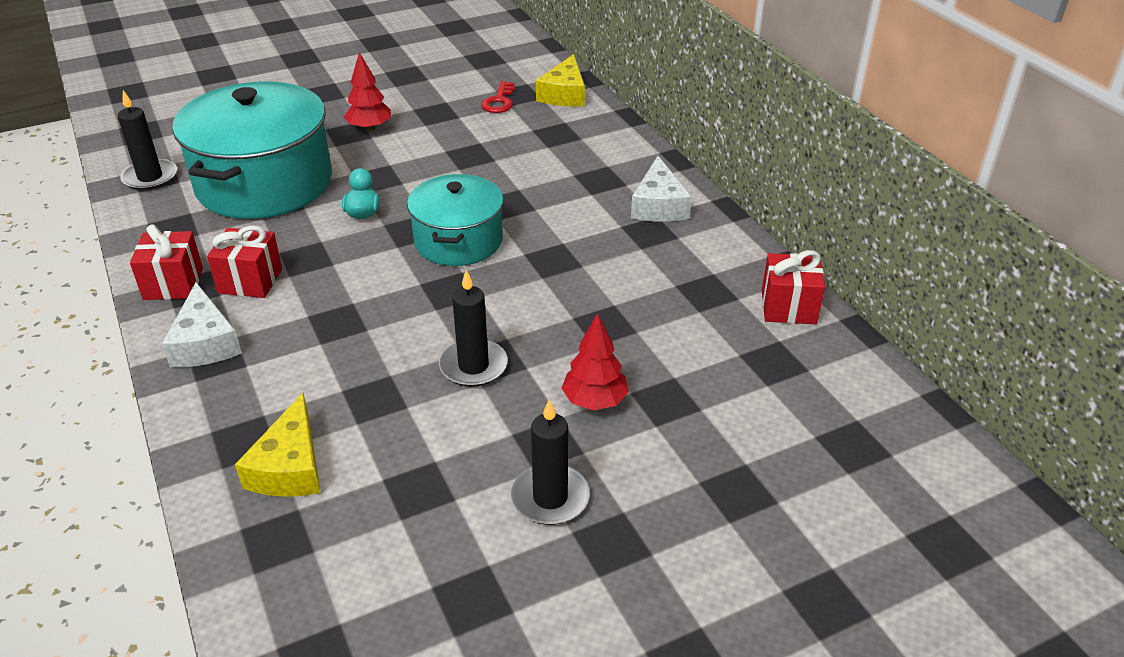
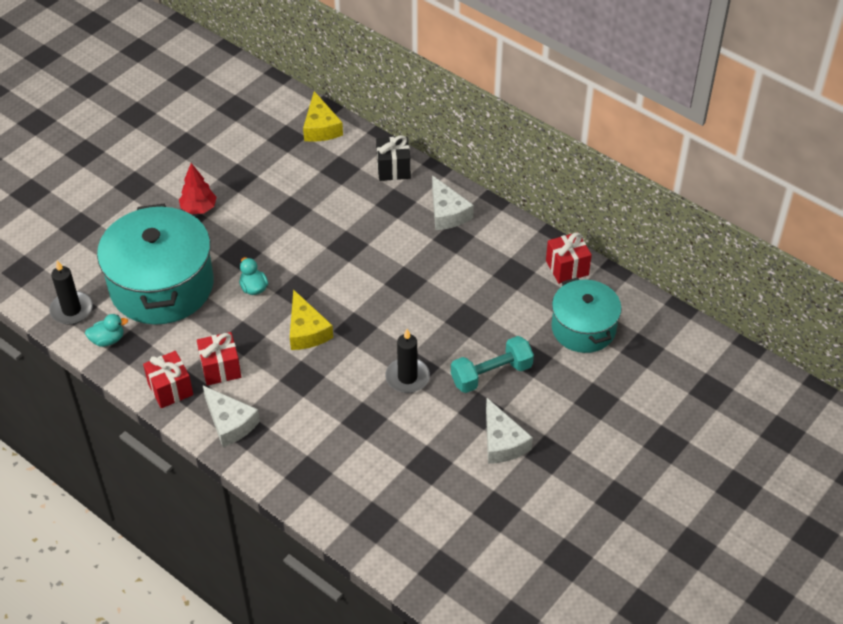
camera: 25 degrees left, 10 degrees up
yellow cheese [235,393,321,497] -> yellow cheese moved to [290,289,333,350]
turquoise pot [407,174,503,266] -> turquoise pot moved to [551,277,622,353]
red key [481,81,515,113] -> none
black candle [511,399,590,525] -> white cheese [486,398,533,464]
red tree [561,313,629,410] -> turquoise dumbbell [451,336,534,393]
none -> turquoise duck [85,314,128,347]
none -> black gift [376,135,411,181]

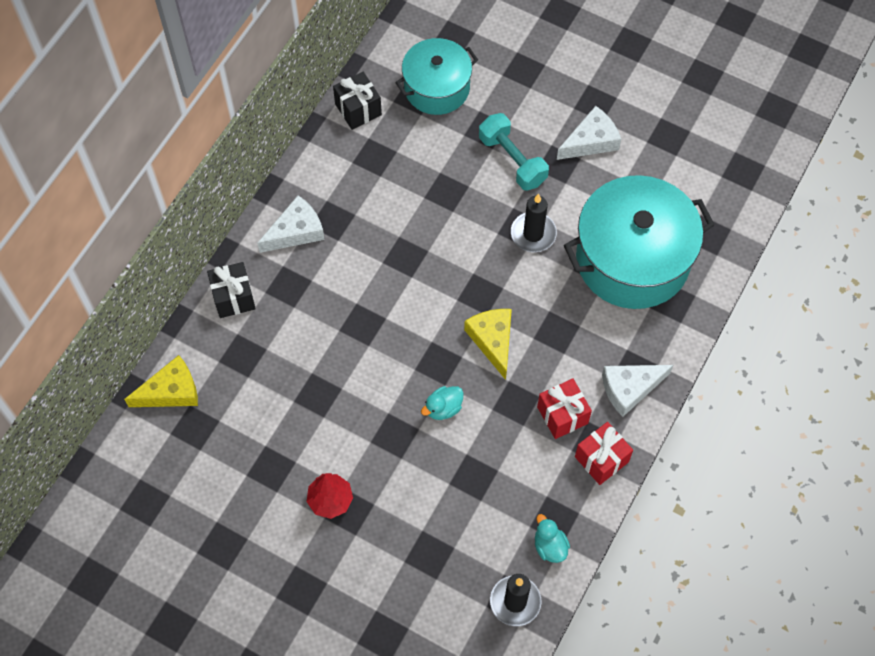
camera: 100 degrees left, 15 degrees up
turquoise pot [97,204,214,324] -> turquoise pot moved to [564,175,715,309]
white cheese [202,385,260,447] -> white cheese turned 150 degrees counterclockwise [602,365,673,417]
yellow cheese [290,289,333,350] -> yellow cheese turned 75 degrees counterclockwise [464,309,512,380]
red gift [546,232,592,284] -> black gift [333,72,382,130]

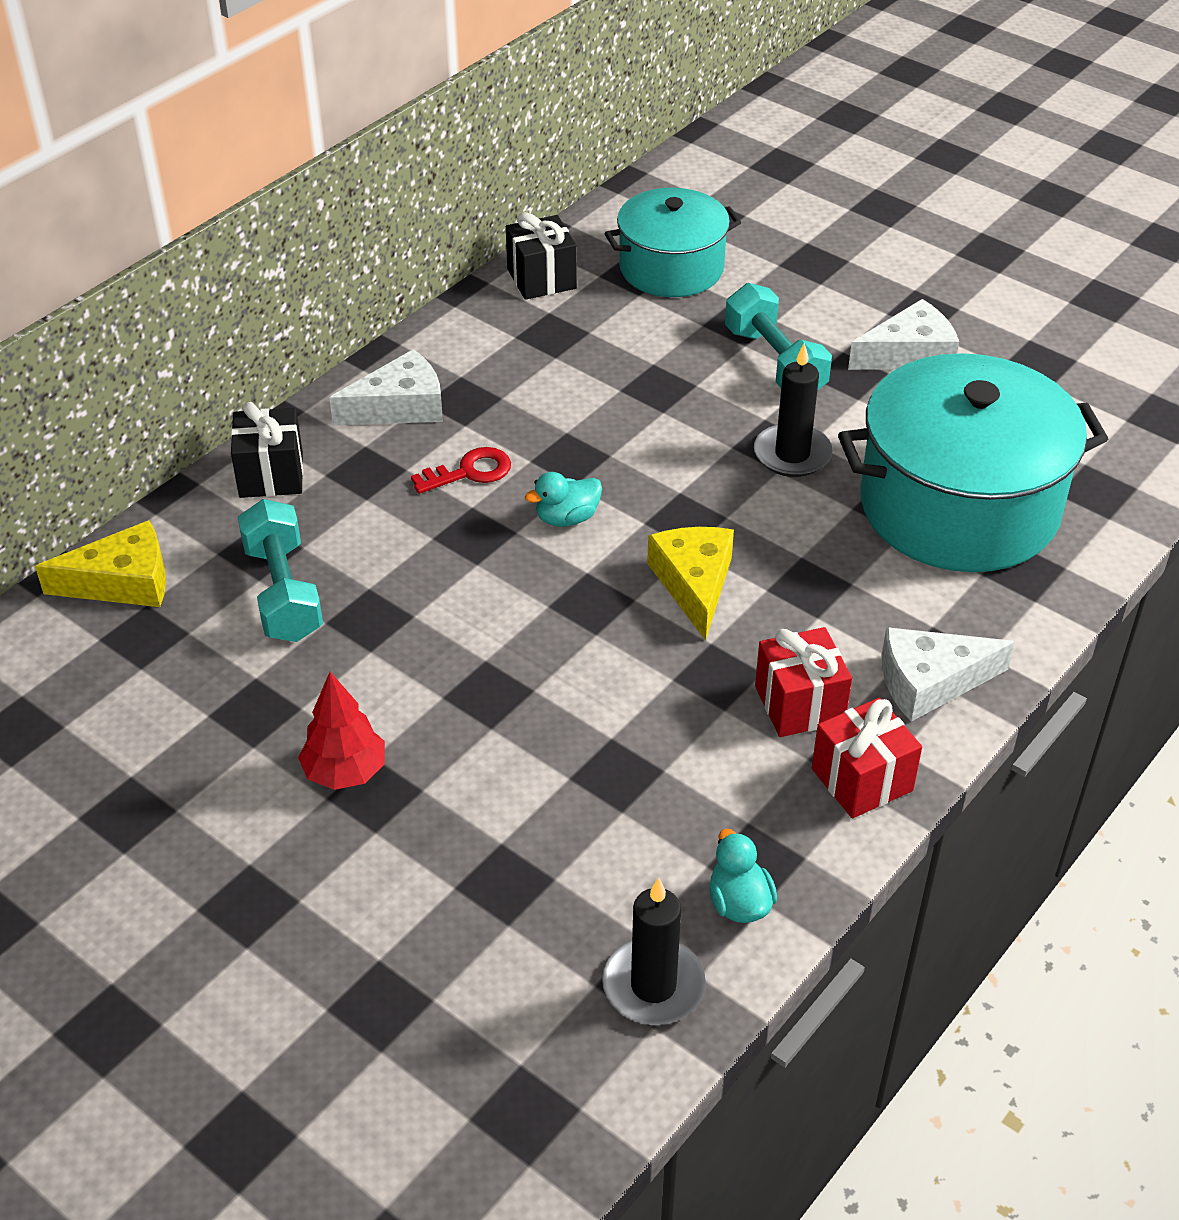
camera: 10 degrees right, 20 degrees down
turquoise duck [421,386,464,420] -> turquoise duck moved to [525,472,602,527]
none -> turquoise dumbbell [238,499,323,642]
none -> red key [411,447,511,494]

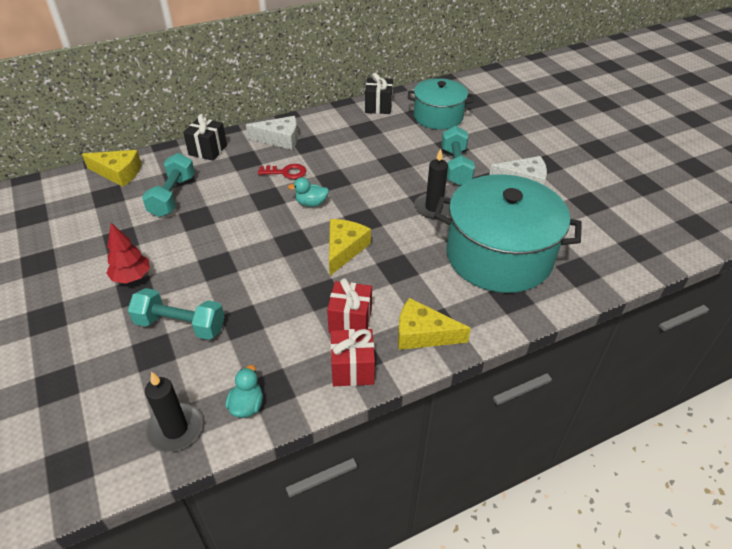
camera: 25 degrees right, 0 degrees up
white cheese [882,627,1015,722] -> yellow cheese [398,298,471,350]
none -> turquoise dumbbell [128,288,225,340]

